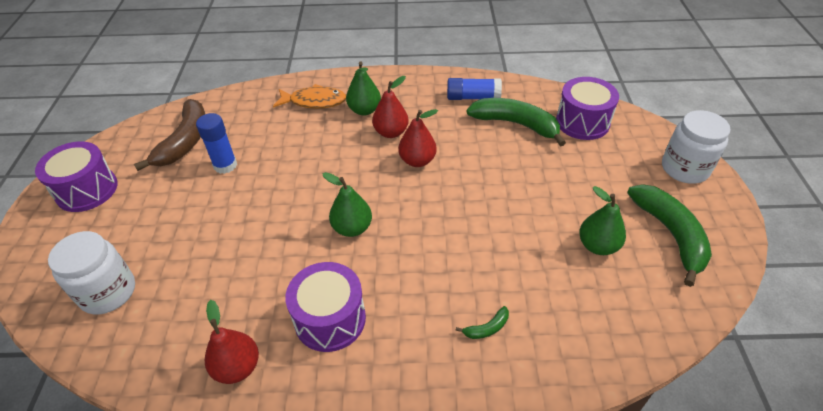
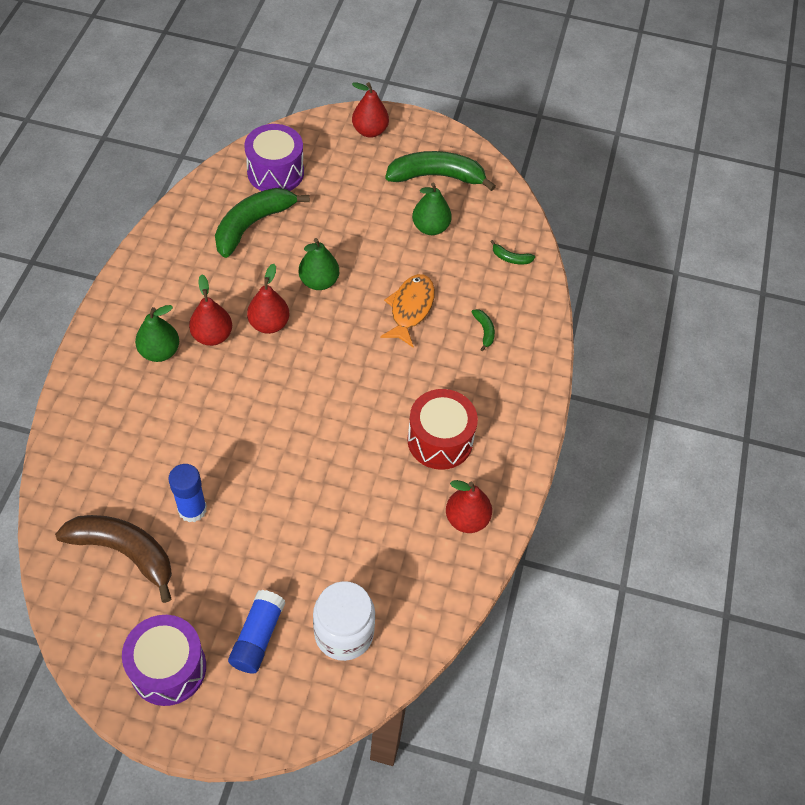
camera: 80 degrees left, 10 degrees up
orange fish [273,84,346,109] -> orange fish moved to [380,274,435,347]
purple drum [285,262,366,352] -> red drum [407,389,478,470]
green pear [323,172,372,237] -> green pear moved to [299,238,339,290]
blue glue stick [447,78,502,100] -> blue glue stick moved to [228,590,286,674]
white jar [662,110,731,184] -> red pear [352,82,389,138]
none -> green banana [490,240,535,264]

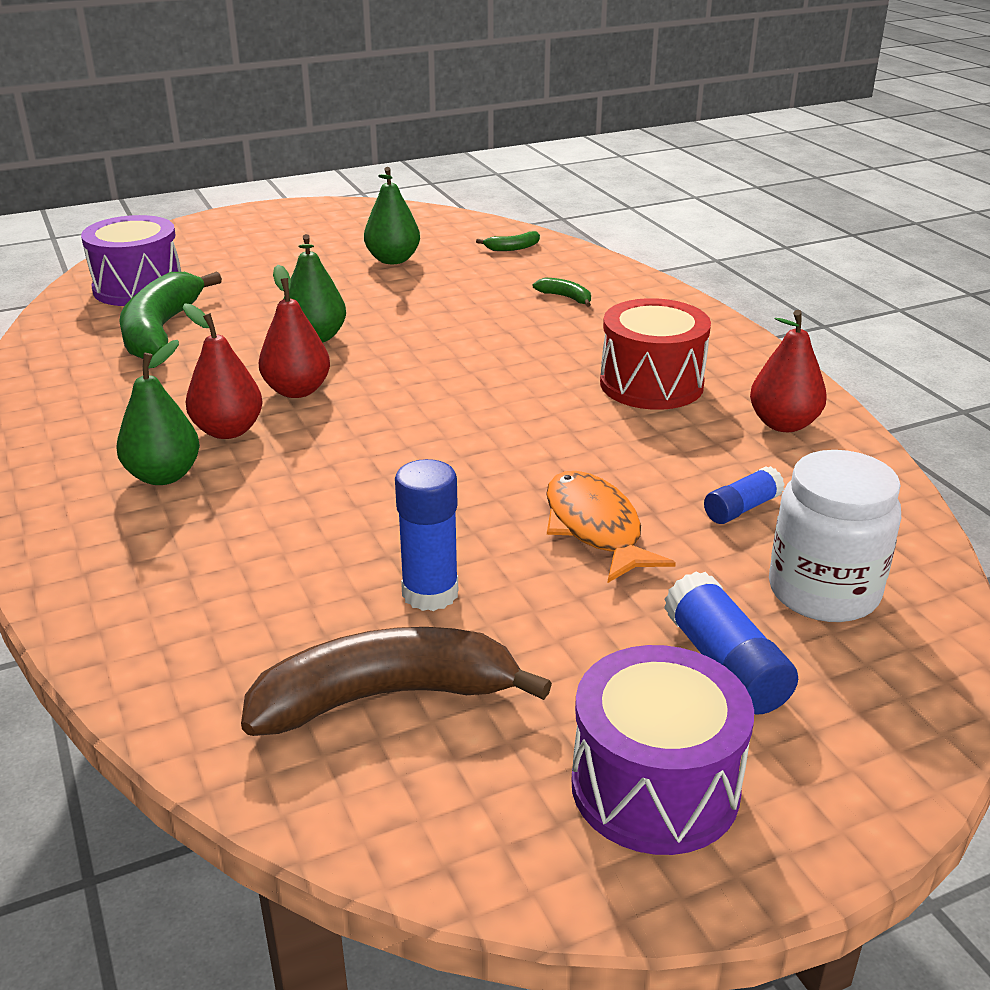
camera: 35 degrees left, 25 degrees down
red pear [352,82,389,138] -> none
orange fish [380,274,435,347] -> orange fish moved to [546,471,676,583]
green banana [385,151,496,191] -> none
none -> blue glue stick [704,466,785,524]

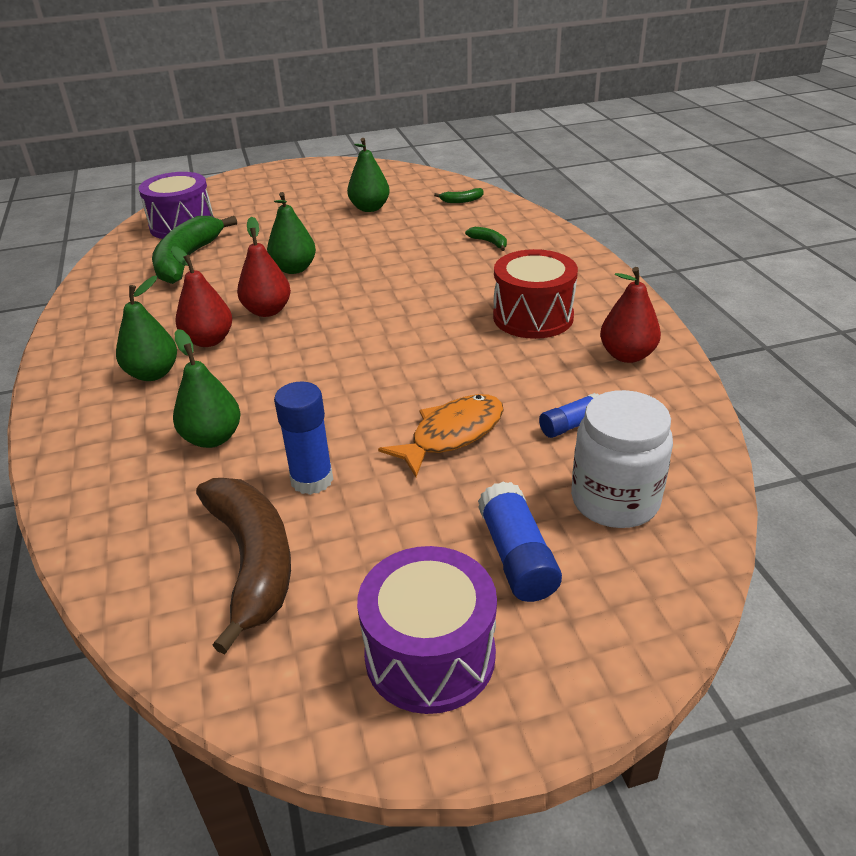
camera: 10 degrees right, 5 degrees up
brown banana [241,627,552,736] -> brown banana turned 75 degrees clockwise [196,478,291,654]
orange fish [546,471,676,583] -> orange fish turned 60 degrees clockwise [378,394,504,477]
none -> green pear [173,329,241,448]

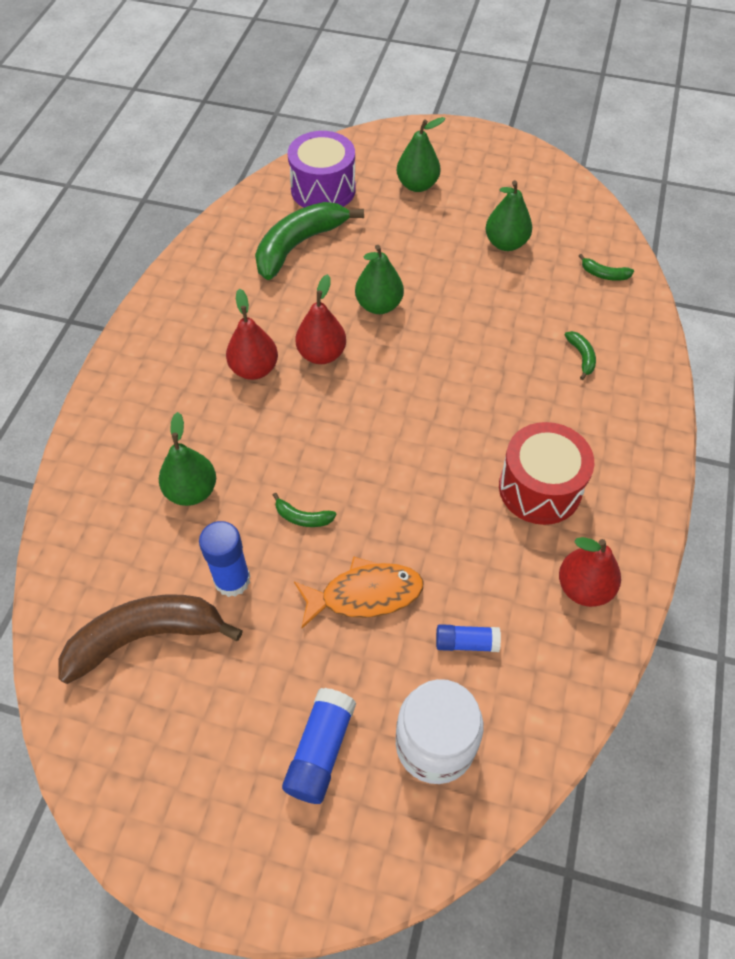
camera: 30 degrees right, 20 degrees up
green pear [116,276,177,381] -> green pear moved to [397,117,446,192]
brown banana [196,478,291,654] -> brown banana turned 120 degrees counterclockwise [58,594,243,684]
purple drum [357,546,497,714] -> none
none -> green banana [273,492,336,527]

